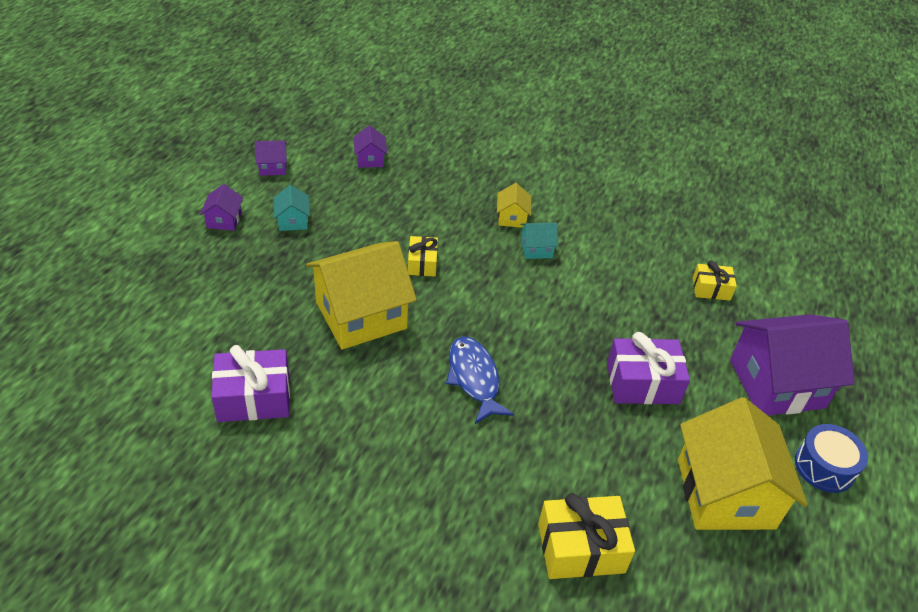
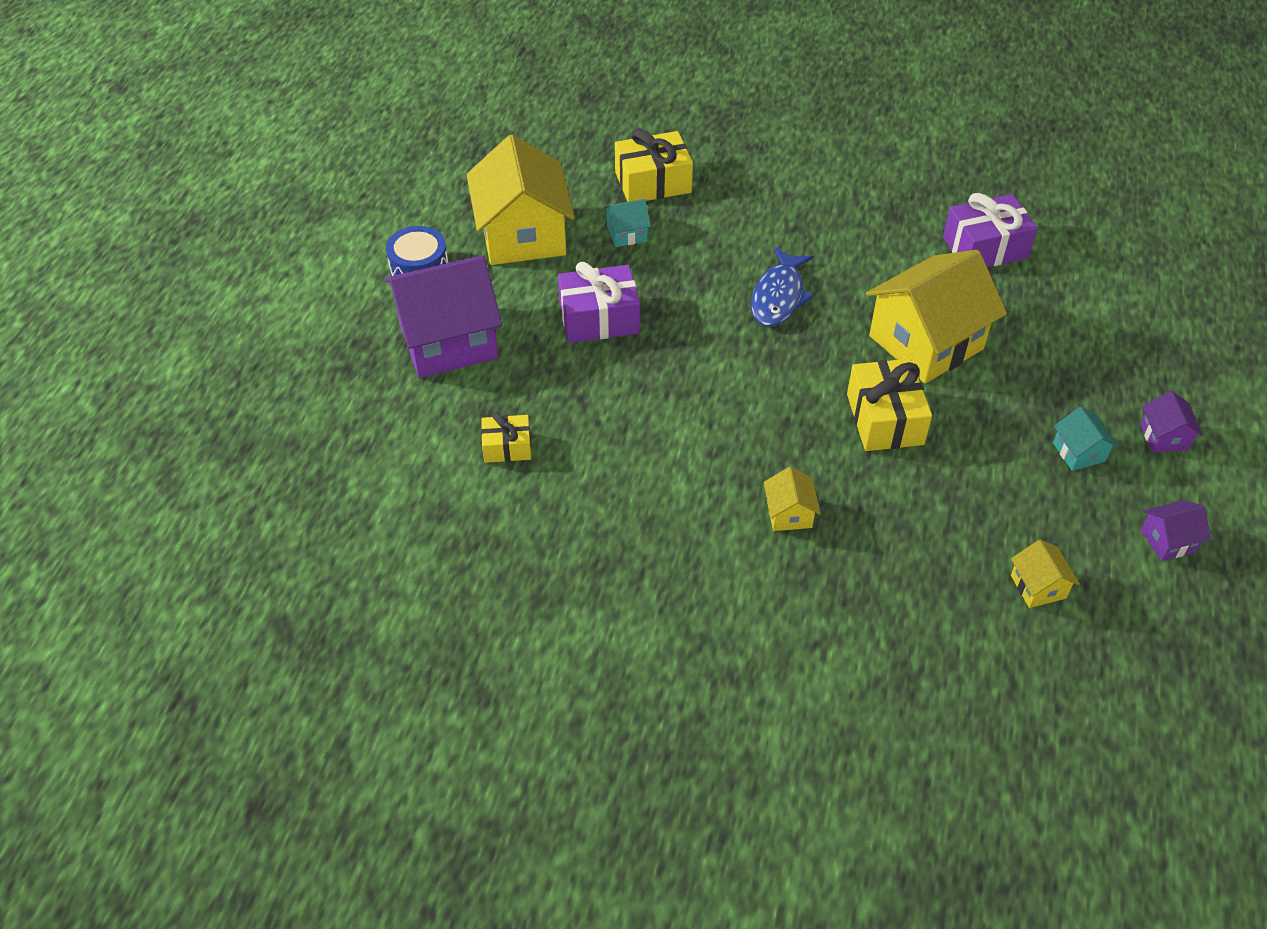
camera: 175 degrees right, 5 degrees up
purple house [353,126,387,168] -> yellow house [1011,539,1080,608]
yellow gift [408,236,438,276] -> yellow gift [847,359,932,451], size x1.68
blue fish [446,337,514,424] -> blue fish turned 45 degrees clockwise [751,247,814,327]
turquoise house [521,223,558,259] -> turquoise house moved to [604,199,651,247]

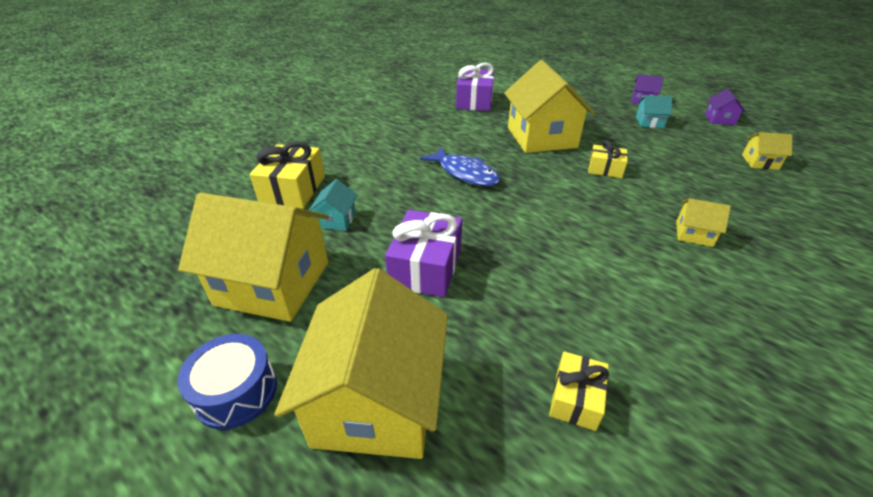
camera: 65 degrees left, 10 degrees down
purple house [385,256,502,378] -> yellow house [274,268,448,459]
yellow gift [847,359,932,451] -> yellow gift [588,140,628,178], size x0.60

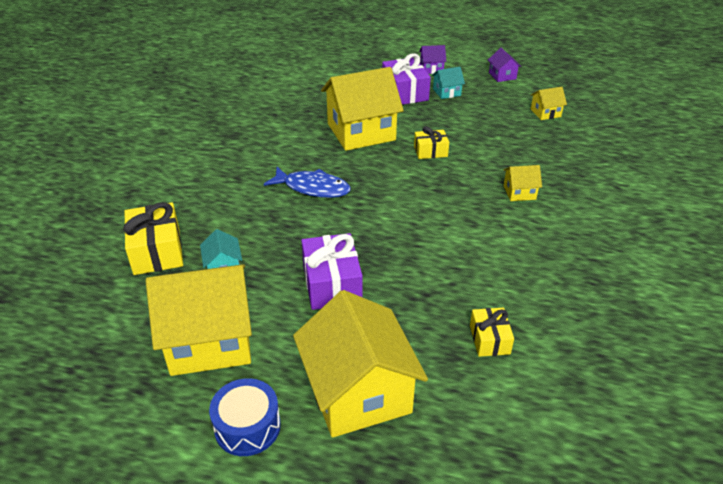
camera: 25 degrees left, 0 degrees up
purple gift [456,63,494,111] -> purple gift moved to [382,53,431,105]
yellow house [504,60,595,153] -> yellow house turned 75 degrees counterclockwise [321,67,404,151]

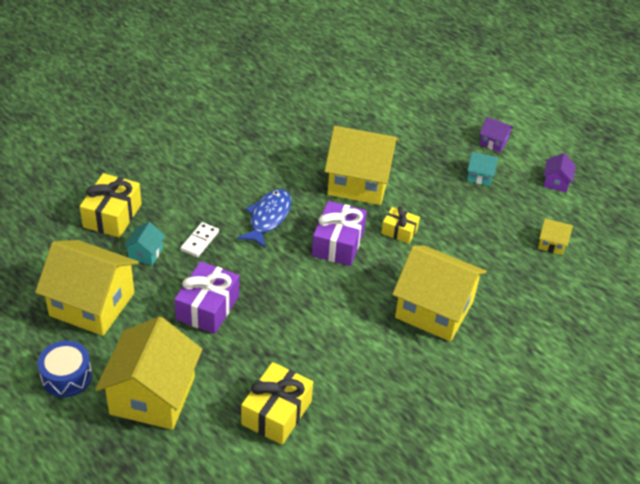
camera: 30 degrees right, 5 degrees up
blue fish [264,167,351,198] -> blue fish turned 120 degrees counterclockwise [237,189,291,249]
purple gift [382,53,431,105] -> purple gift moved to [312,201,367,266]
yellow gift [470,308,514,357] -> yellow gift [241,362,313,445], size x1.68
yellow house [503,165,542,201] -> yellow house [392,245,487,342], size x2.28
none -> white domino [181,222,219,257]

